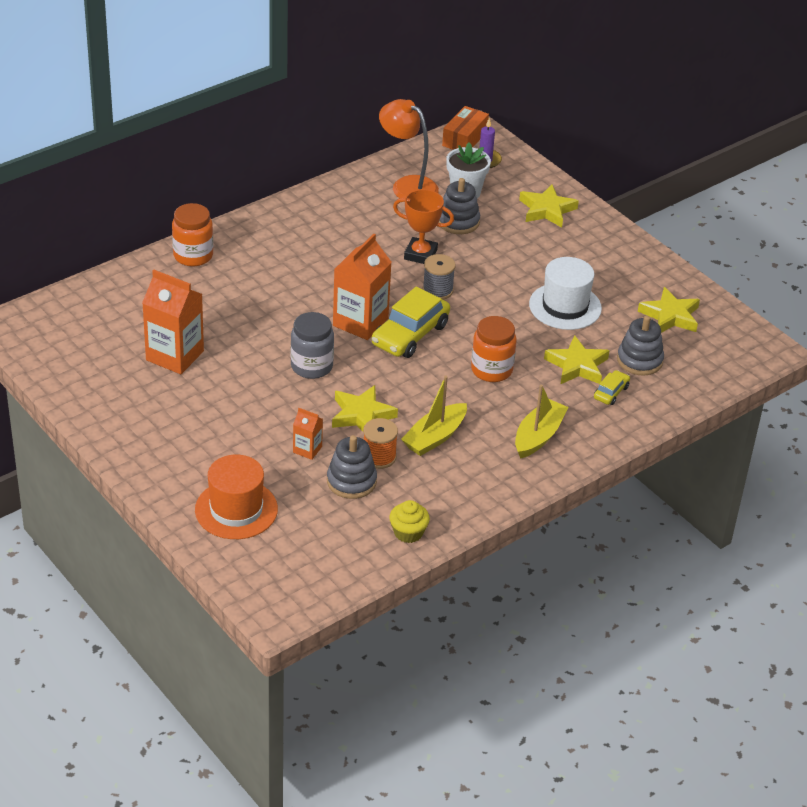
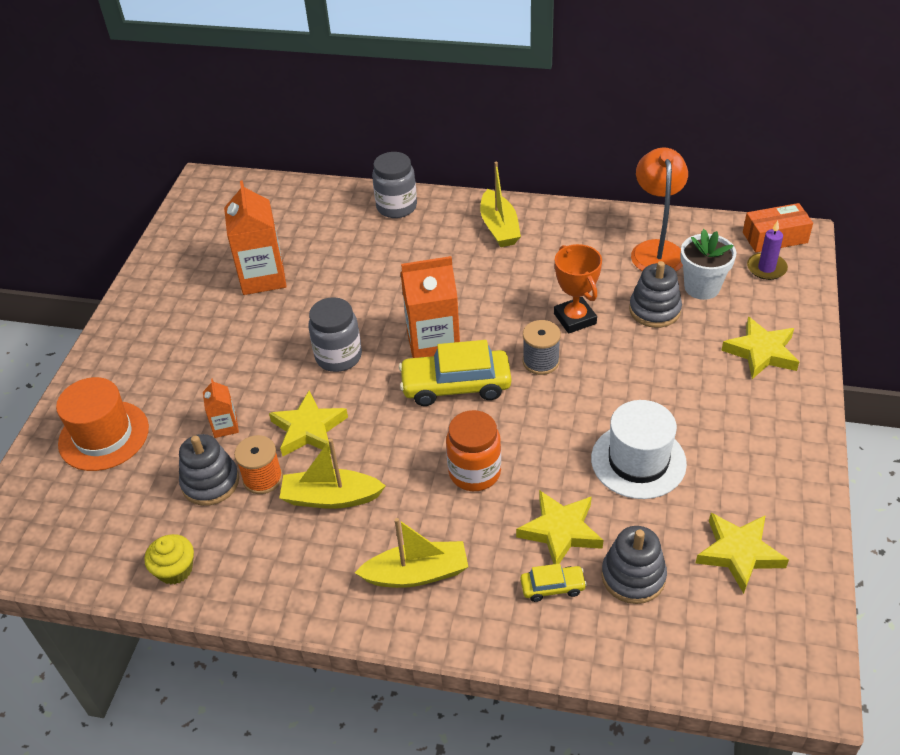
camera: 55 degrees right, 5 degrees up
orange jar [172,203,213,266] -> grey jar [372,152,417,218]
none -> yellow boat [480,162,521,247]

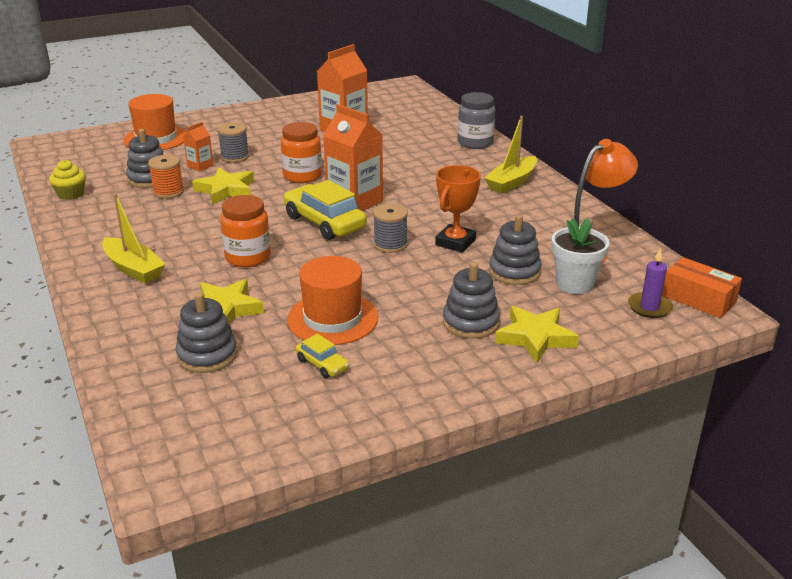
camera: 50 degrees right, 15 degrees down
yellow boat [279,438,386,509] -> none
grey jar [308,297,362,372] -> orange jar [281,122,322,183]
yellow car [520,564,587,602] -> yellow car moved to [296,334,349,378]
white hat [591,400,687,499] -> orange hat [287,256,378,345]
yellow star [696,513,789,594] -> none
none -> grey spool [217,122,249,163]
none -> grey stacking toy [443,262,500,339]

